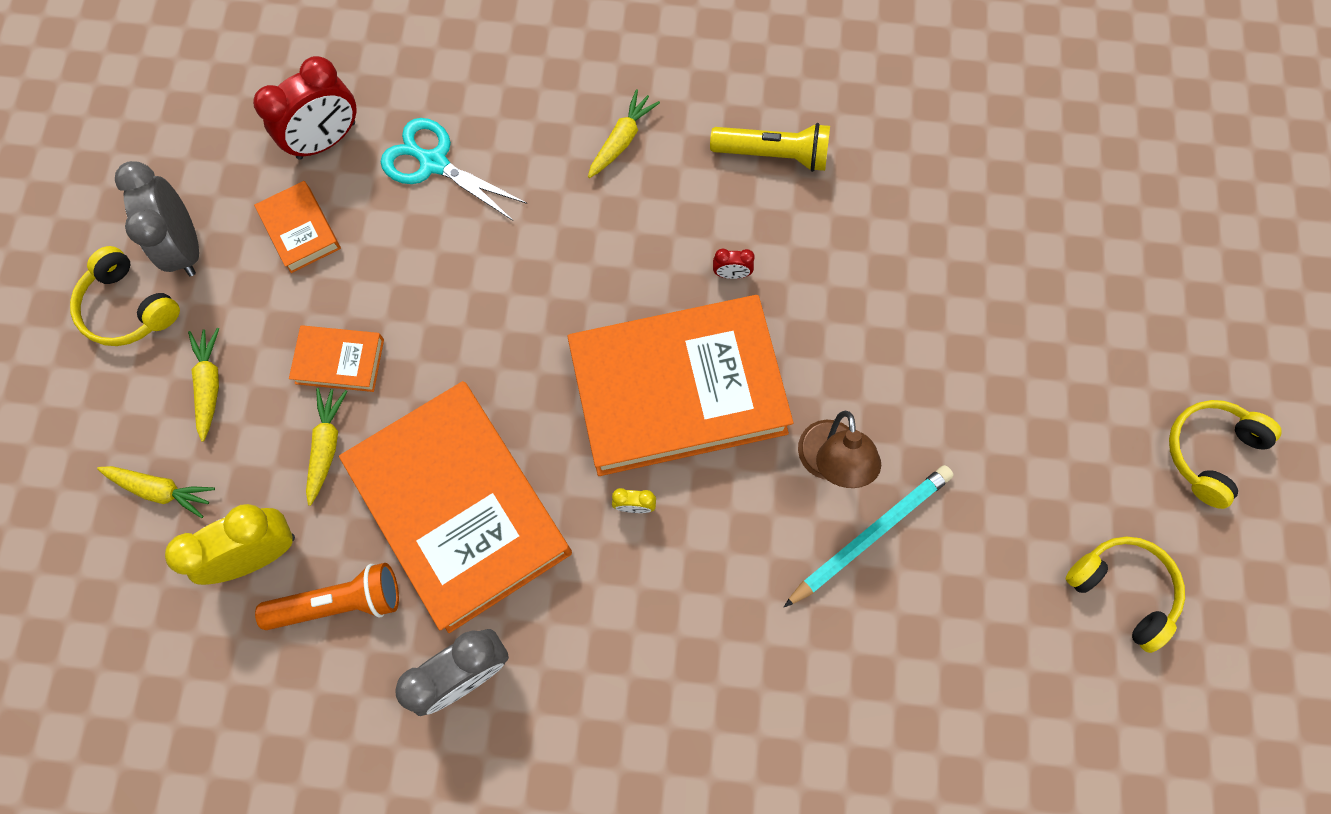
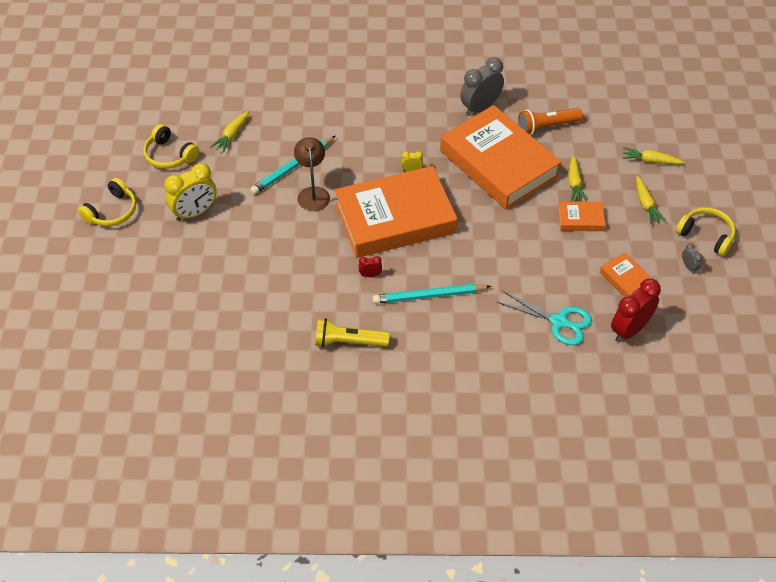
camera: 175 degrees right, 20 degrees down
grey clock [115,161,199,276] -> grey clock [682,243,703,273], size x0.45
yellow clock [165,504,295,585] -> yellow clock moved to [164,163,217,221]
yellow carrot [588,89,660,178] -> yellow carrot moved to [210,111,249,152]
none -> turquoise pencil [373,284,491,304]

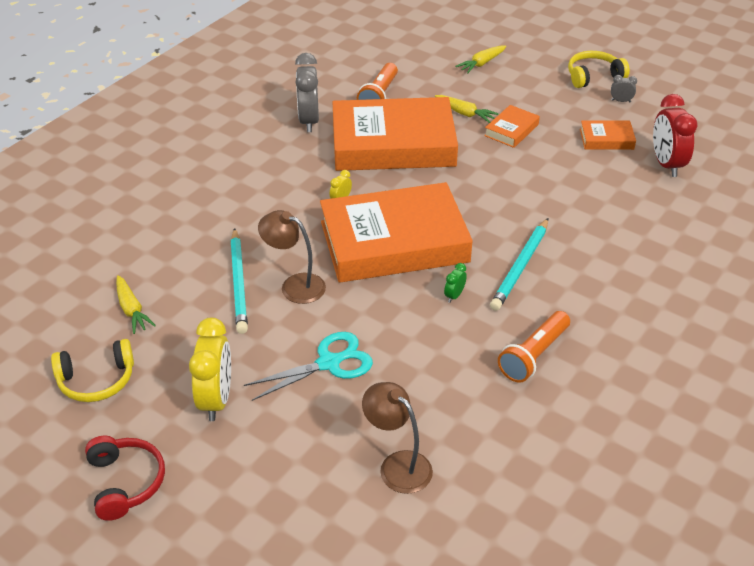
camera: 55 degrees left, 10 degrees down
yellow headphones [78,178,136,226] -> red headphones [85,436,165,521]
yellow flashlight [315,318,390,347] -> orange flashlight [498,311,570,383]
orange book [334,166,457,258] -> orange book turned 60 degrees clockwise [320,182,473,283]
red clock [359,256,382,277] -> green clock [444,263,467,303]
turquoise scissors [497,291,592,345] -> turquoise scissors moved to [244,332,373,401]
yellow carrot [636,176,666,224] -> none
none -> brown lamp [362,382,433,494]

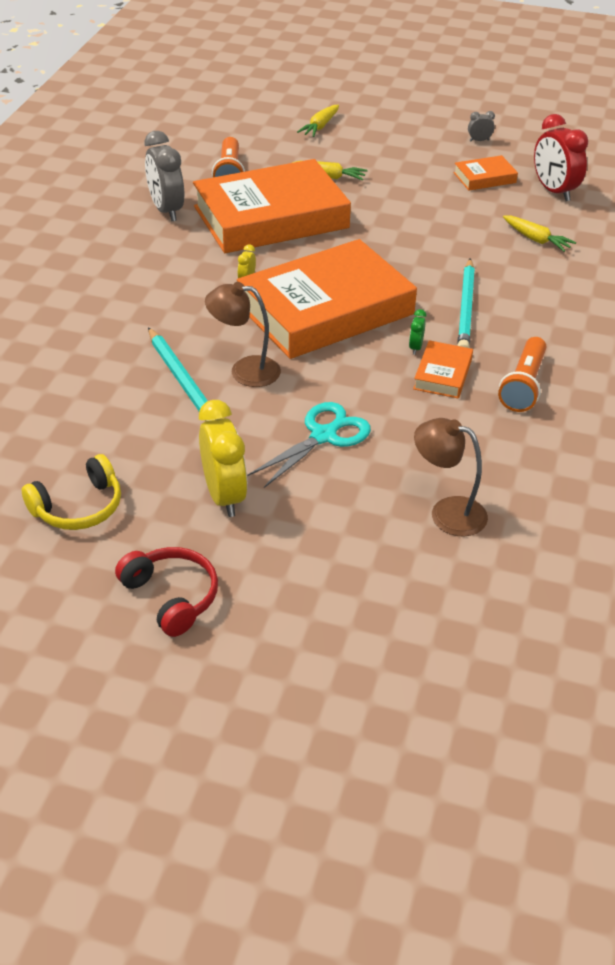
camera: 20 degrees left, 0 degrees up
yellow carrot [116,275,156,334] -> yellow carrot moved to [503,215,576,252]
orange book [484,105,540,148] -> orange book moved to [413,340,473,399]
yellow headphones [568,51,630,88] -> none

